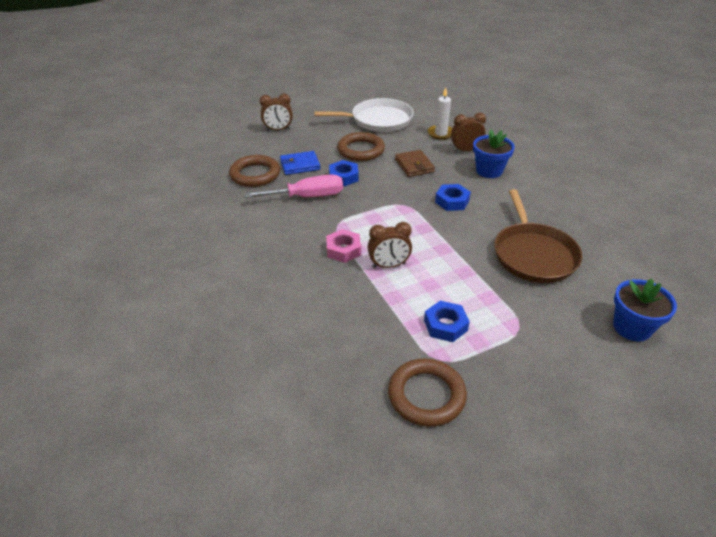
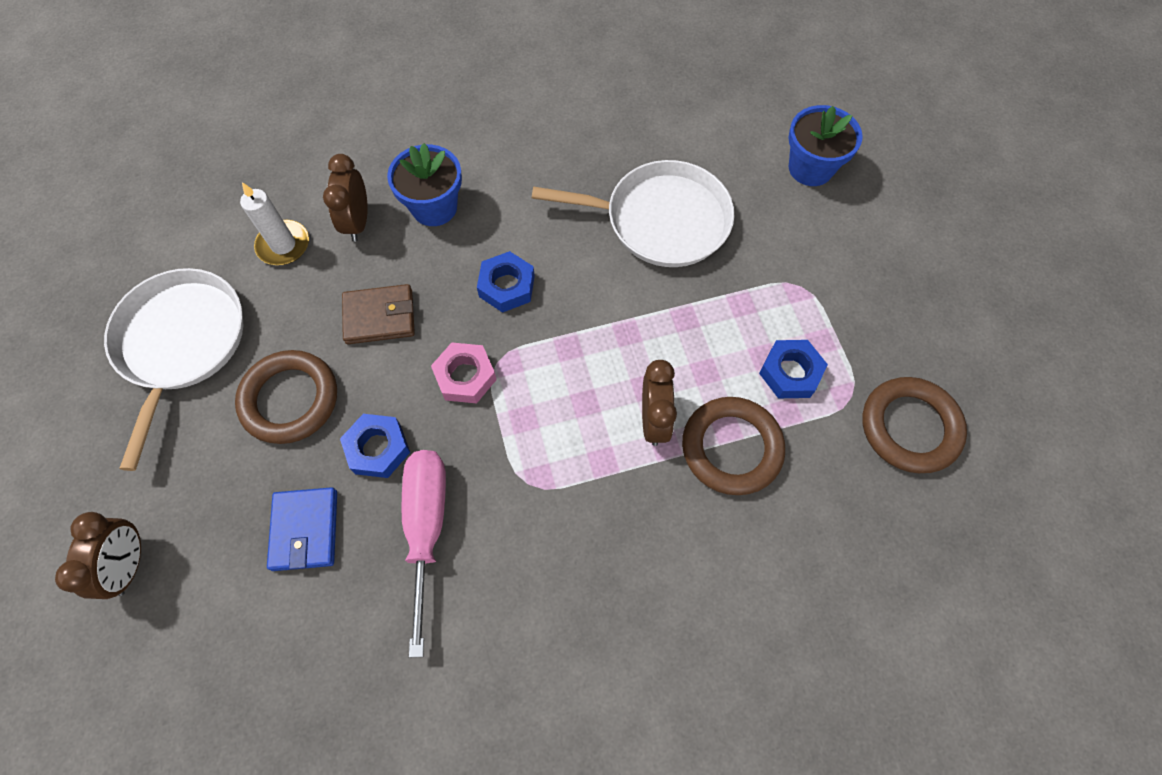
camera: 80 degrees left, 25 degrees up
brown ring [229,155,280,187] -> brown ring moved to [682,397,785,495]
pink nut [326,229,361,263] -> pink nut moved to [431,342,497,403]
brown pan [494,189,583,283] -> white pan [532,160,734,267]

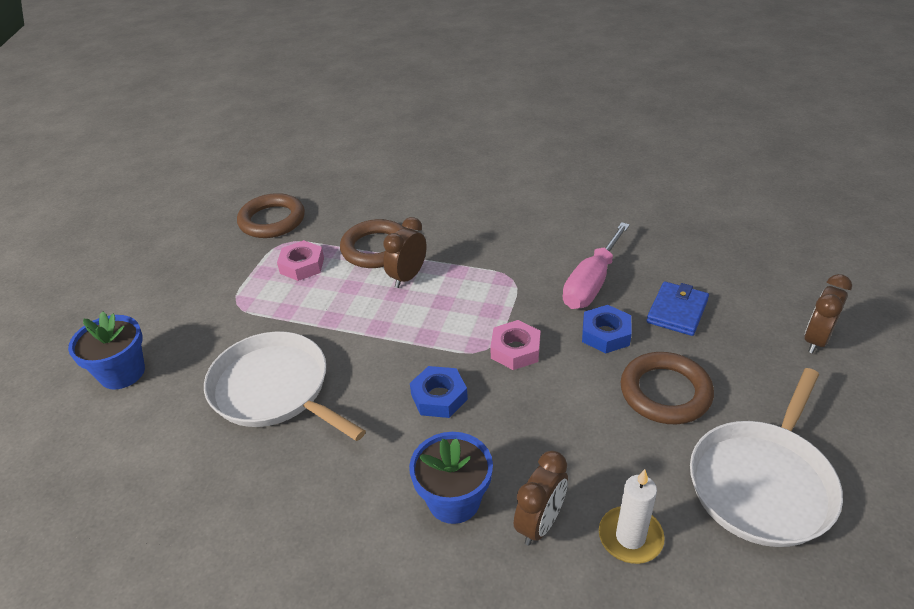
camera: 145 degrees left, 25 degrees down
brown wallet [342,284,415,344] -> none
blue nut [759,340,828,398] -> pink nut [277,240,324,281]

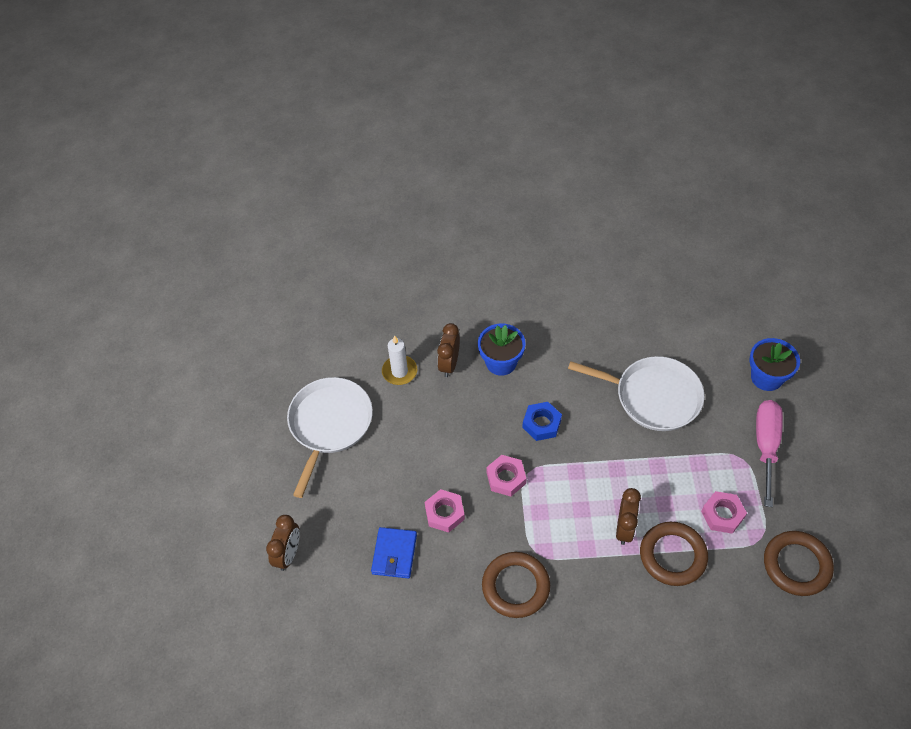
camera: 160 degrees right, 15 degrees up
pink screwdriver [563,222,630,309] -> pink screwdriver moved to [756,400,783,507]
blue nut [582,305,632,354] -> pink nut [425,489,465,533]
brown ring [621,352,714,424] -> brown ring moved to [482,552,550,618]

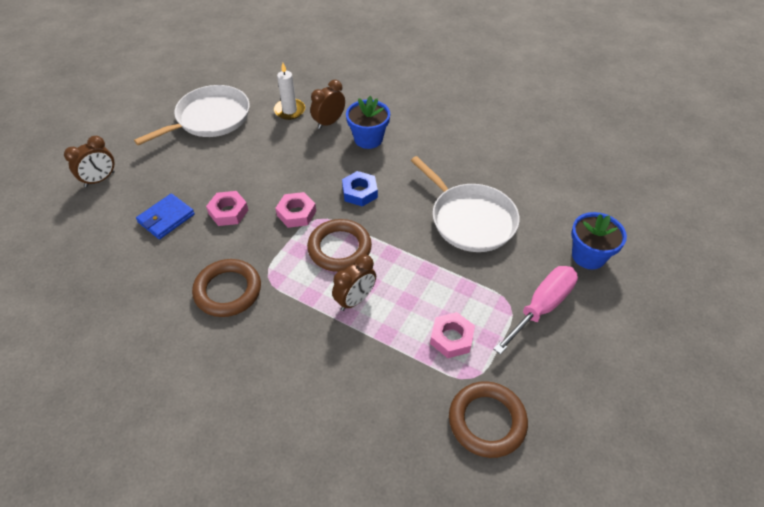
camera: 30 degrees right, 5 degrees down
brown ring [640,522,708,586] -> brown ring moved to [307,219,372,272]

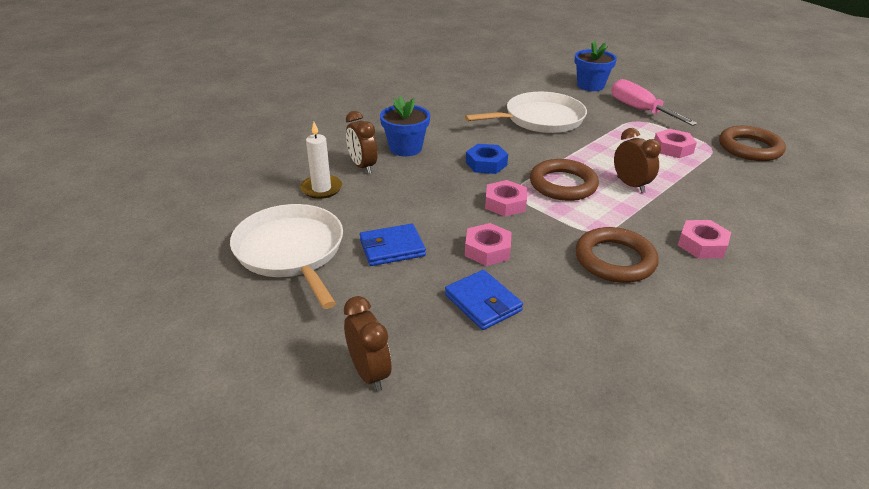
camera: 75 degrees left, 15 degrees down
none -> blue wallet [360,224,426,266]
none -> pink nut [678,220,731,259]

